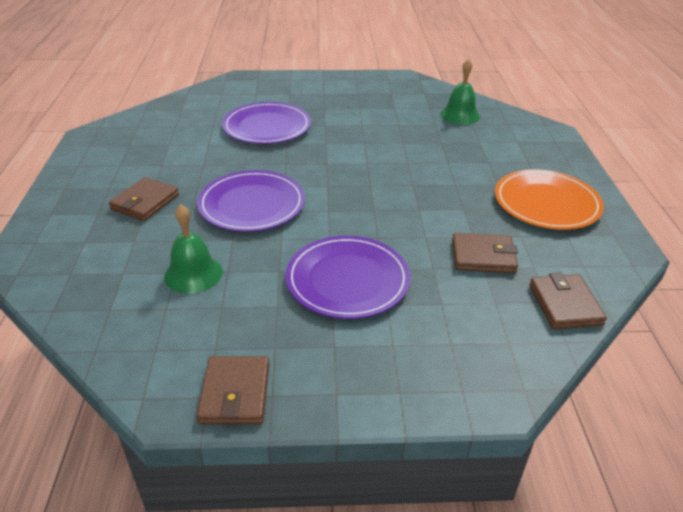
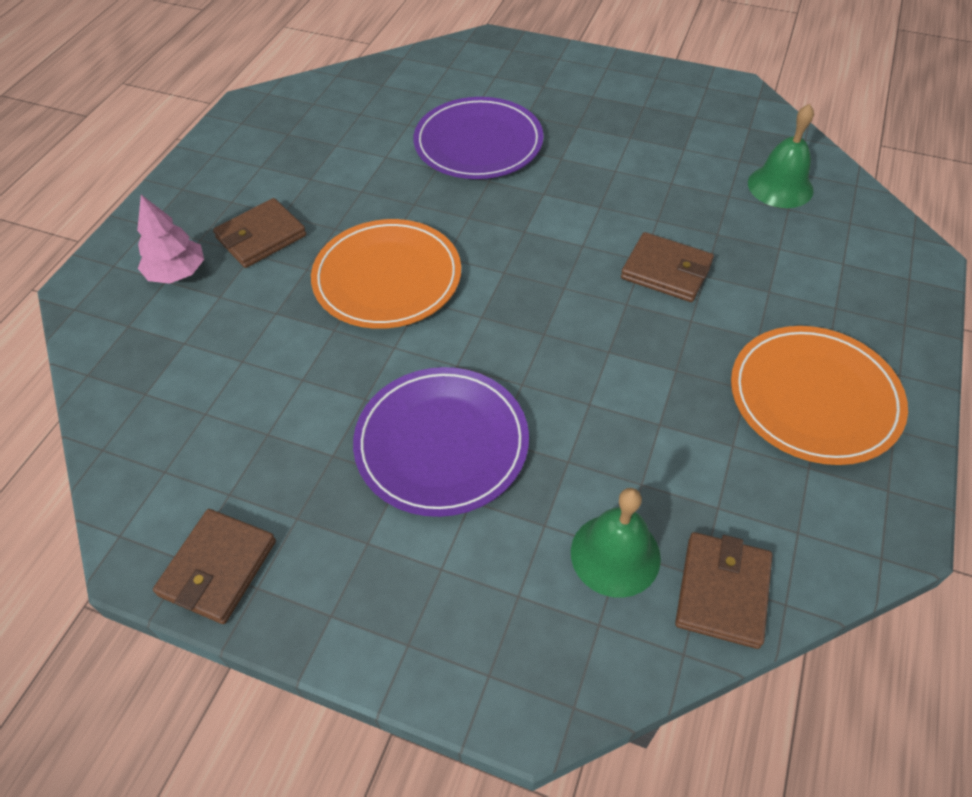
camera: 25 degrees right, 15 degrees up
green bell [164,204,222,294] -> green bell moved to [571,488,661,598]
purple plate [197,170,305,232] -> orange plate [311,219,461,329]
brown wallet [452,233,518,273] -> brown wallet moved to [621,232,714,302]
none -> pink tree [137,195,204,284]

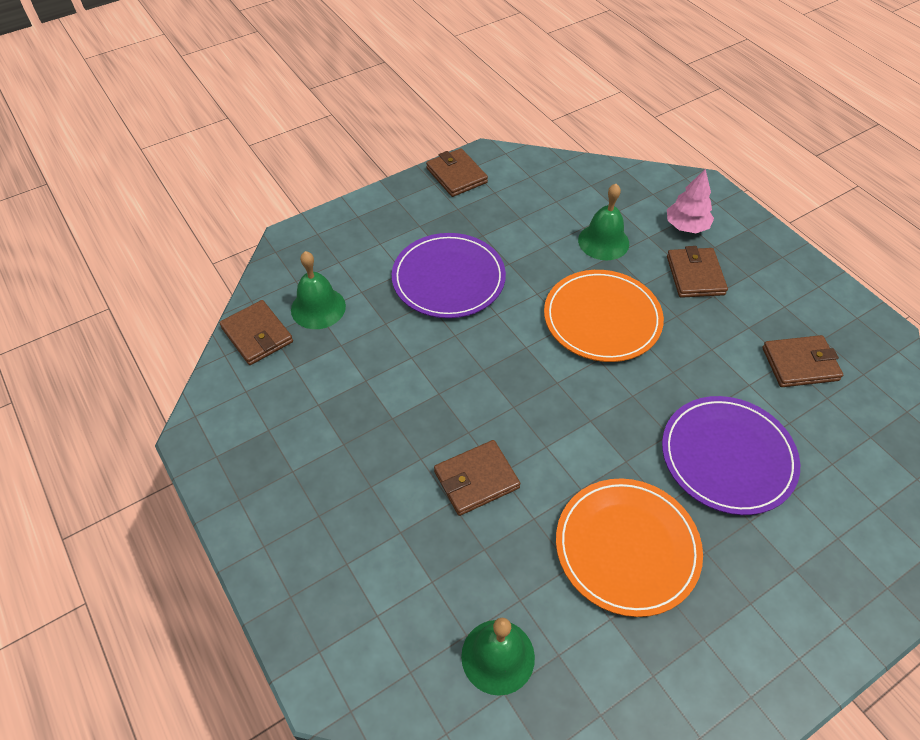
camera: 125 degrees right, 0 degrees up
orange plate [731,326,908,465] -> orange plate moved to [556,478,703,617]
none -> green bell [578,184,629,260]
none -> brown wallet [762,335,843,387]

